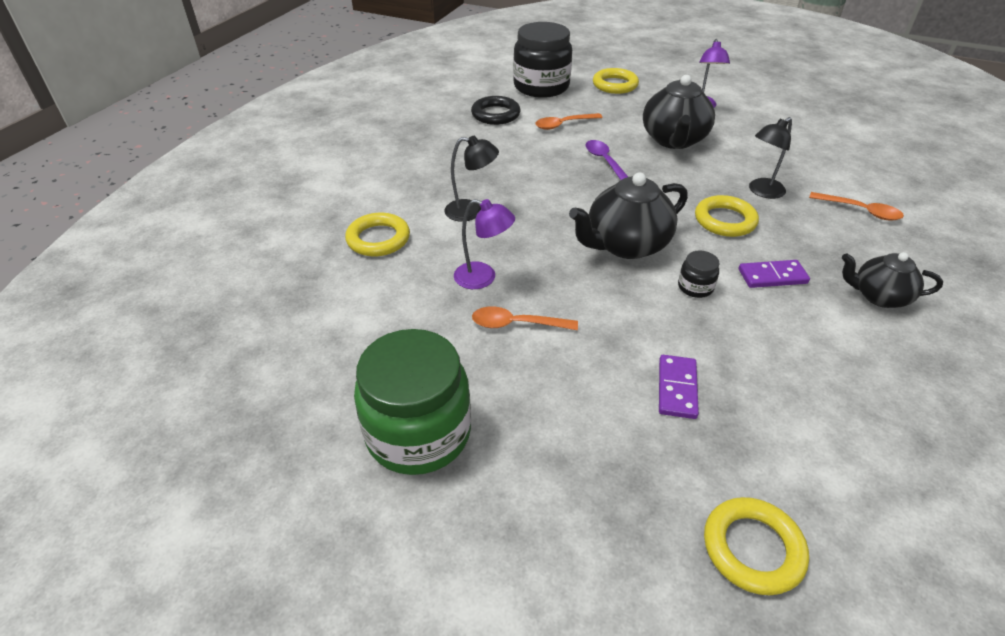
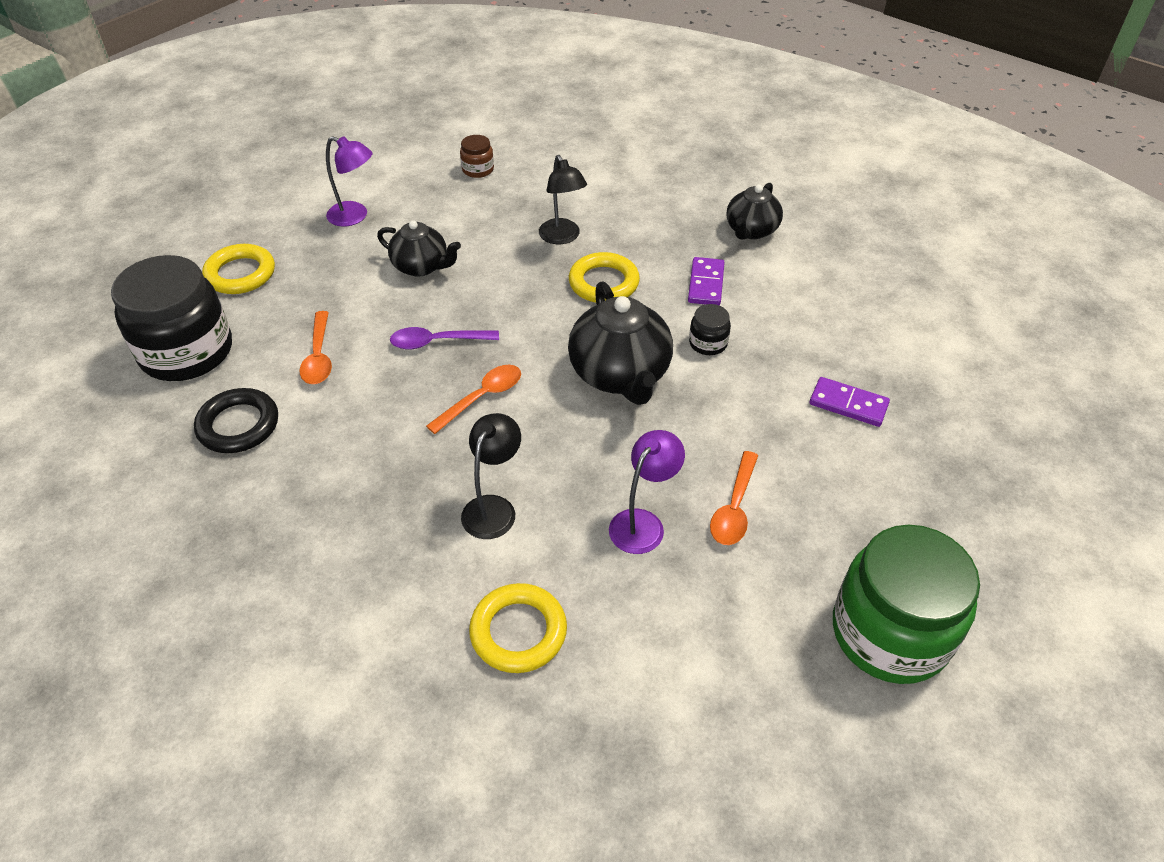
camera: 75 degrees left, 5 degrees up
black teapot [643,75,715,149] -> black teapot [377,220,461,277], size x0.62
yellow ring [704,497,809,595] -> none
orange spoon [809,192,904,220] -> orange spoon moved to [426,365,521,434]
none -> brown jar [460,135,494,178]

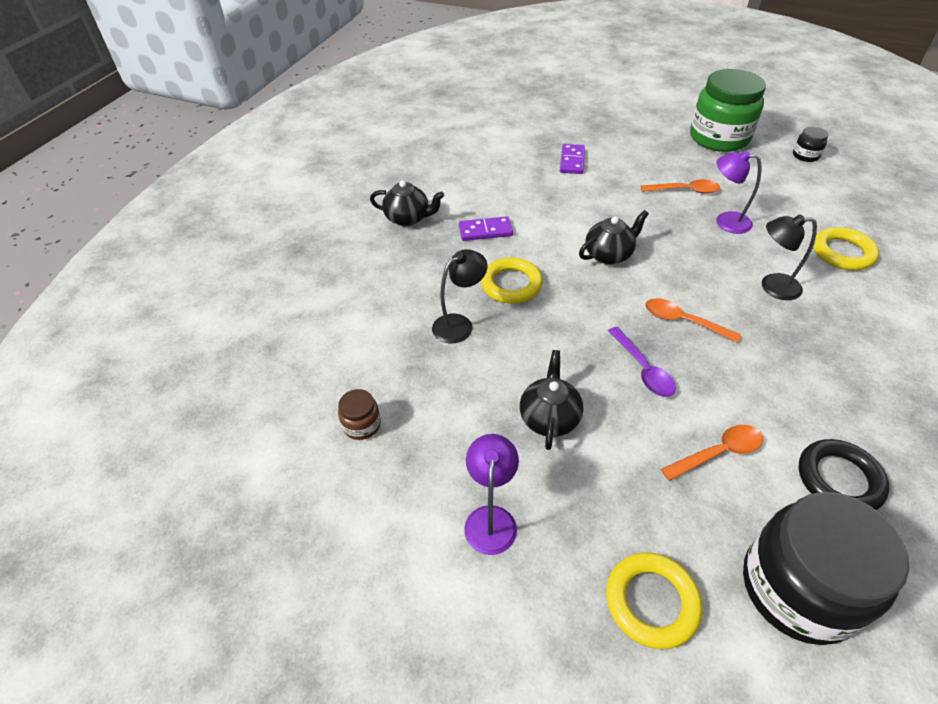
camera: 105 degrees left, 0 degrees up
black teapot [568,281,673,405] -> black teapot [579,210,649,264], size x0.62
black jar [689,304,731,355] -> black jar moved to [793,127,828,162]

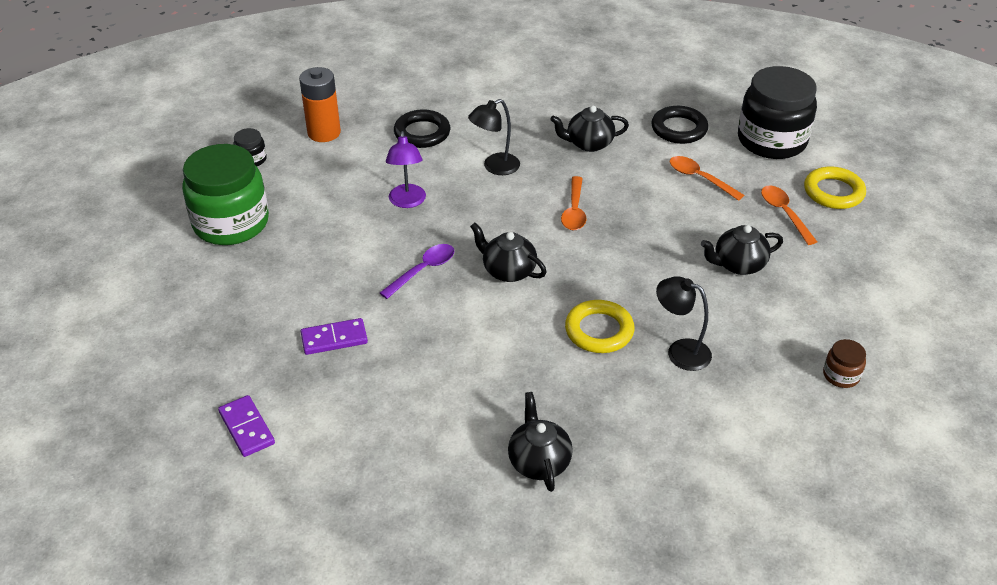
camera: 115 degrees left, 5 degrees down
purple domino [459,216,513,241] -> purple domino moved to [218,395,275,457]
purple lamp [464,434,519,555] -> none
purple spoon [608,327,675,397] -> purple spoon moved to [380,244,454,299]
orange spoon [641,179,720,194] -> orange spoon moved to [761,186,817,245]
black lamp [762,214,817,300] -> black lamp turned 75 degrees clockwise [468,99,520,175]
yellow ring [813,227,879,270] -> black ring [394,109,450,148]
none -> orange battery [299,67,341,142]
none -> black teapot [550,106,629,152]

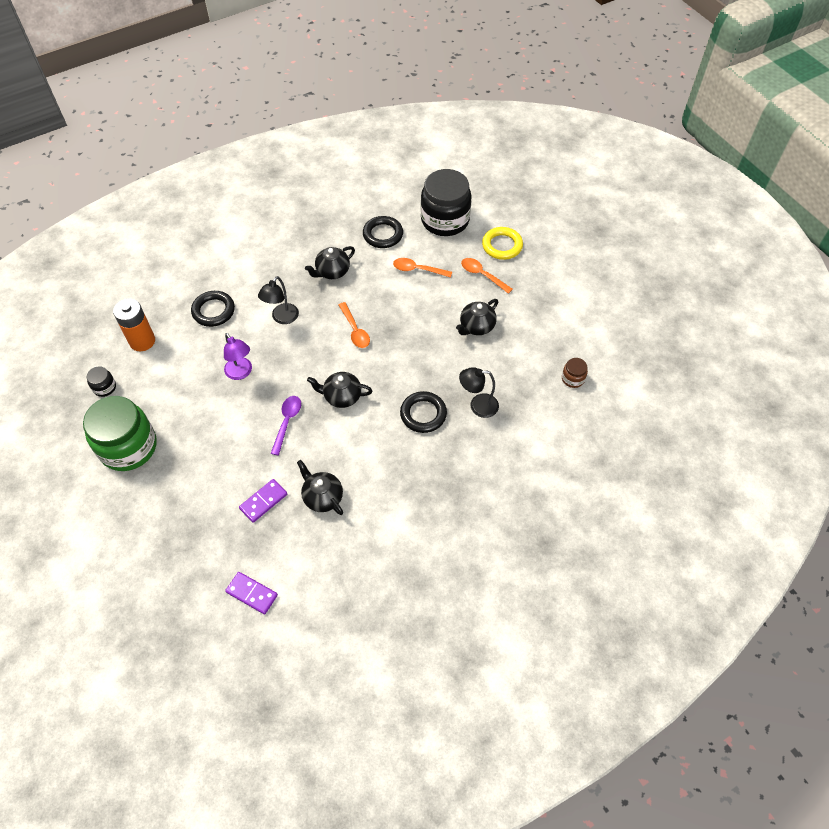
camera: 30 degrees left, 15 degrees up
black teapot [508,392,573,492] -> black teapot moved to [297,460,343,515]
yellow ring [565,300,635,353] -> black ring [400,391,447,433]

